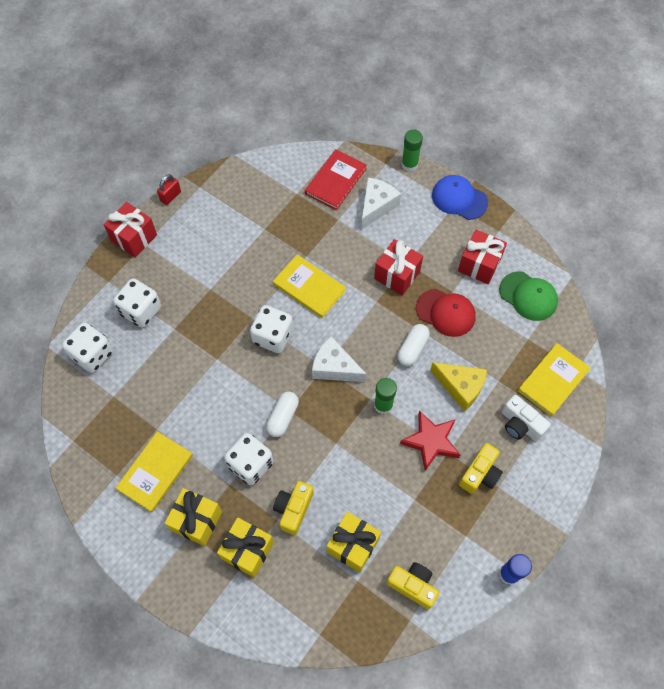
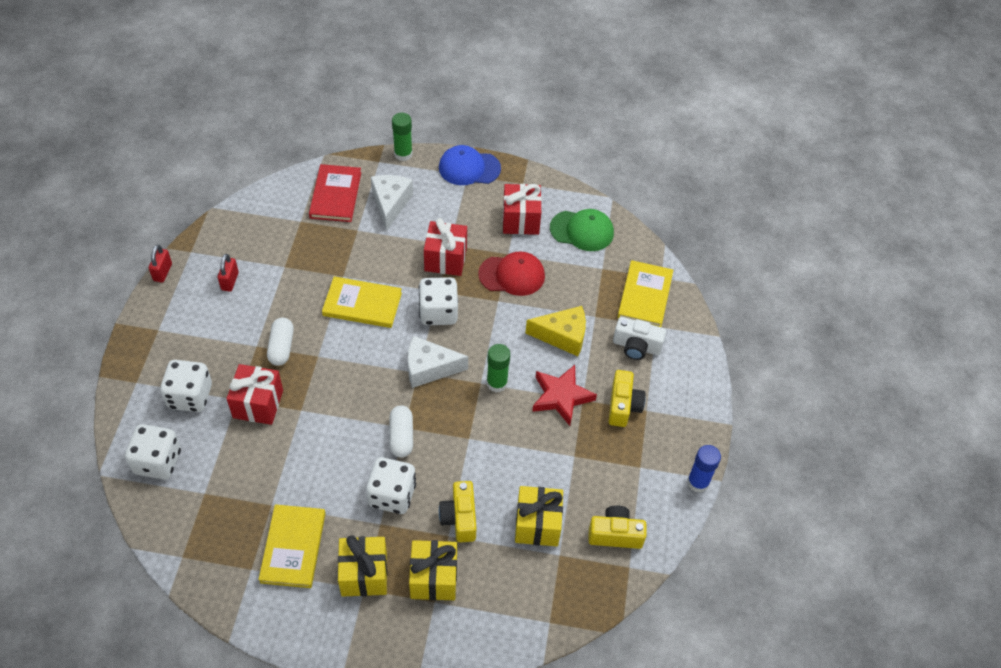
camera: 30 degrees left, 10 degrees down
red gift [104,202,157,258] -> red gift moved to [226,364,283,425]
white dice [250,305,293,353] -> white dice moved to [418,277,458,325]
white capsule [398,324,430,366] -> white capsule moved to [267,318,294,366]
none -> red padlock [218,254,239,292]

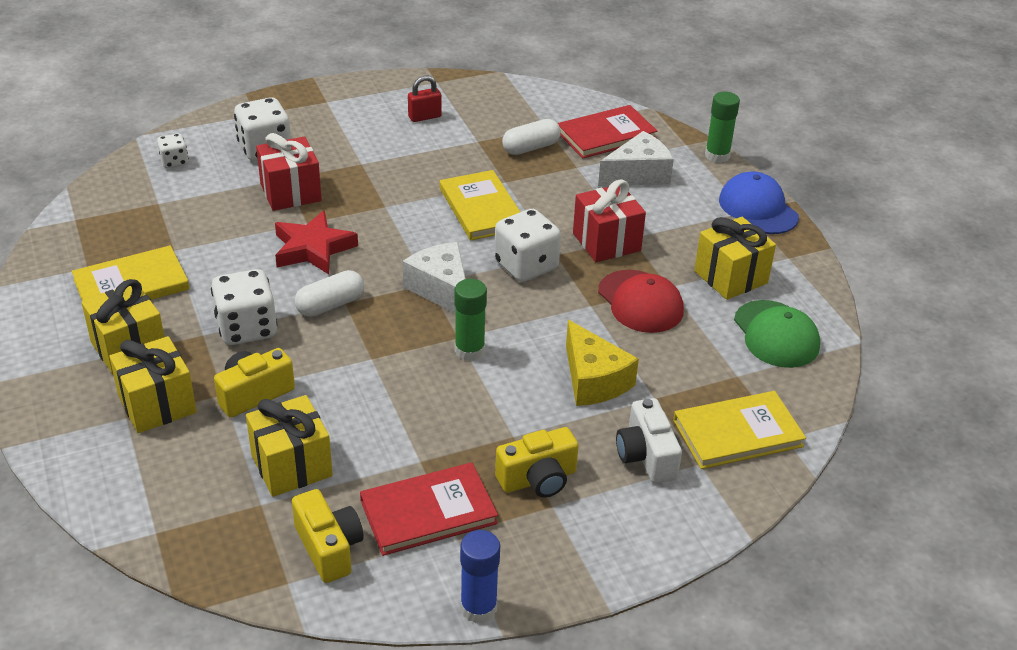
camera: 60 degrees right, 15 degrees down
white dice [125,424,181,480] -> white dice [157,133,189,168], size x0.54
red padlock [149,245,172,283] -> none
white capsule [267,318,294,366] -> white capsule moved to [502,119,561,155]
red gift [503,184,542,235] -> yellow gift [694,217,776,300]
red star [532,365,597,426] -> red star moved to [275,210,358,274]
none -> red book [360,462,498,556]

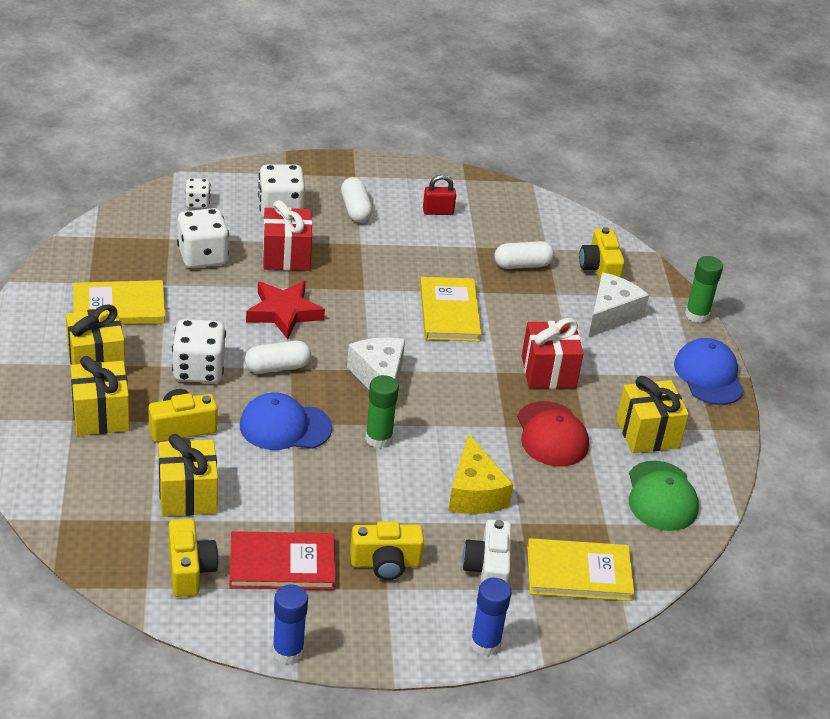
camera: 15 degrees right, 0 degrees up
white dice [494,209,561,282] -> white dice moved to [177,208,229,268]
red book [558,105,657,158] -> yellow camera [579,227,625,281]
white cheese [598,131,674,186] -> white cheese turned 45 degrees counterclockwise [589,272,649,337]
none -> blue cap [240,393,332,450]
none -> white capsule [341,177,373,222]
none -> blue glue stick [470,578,511,656]

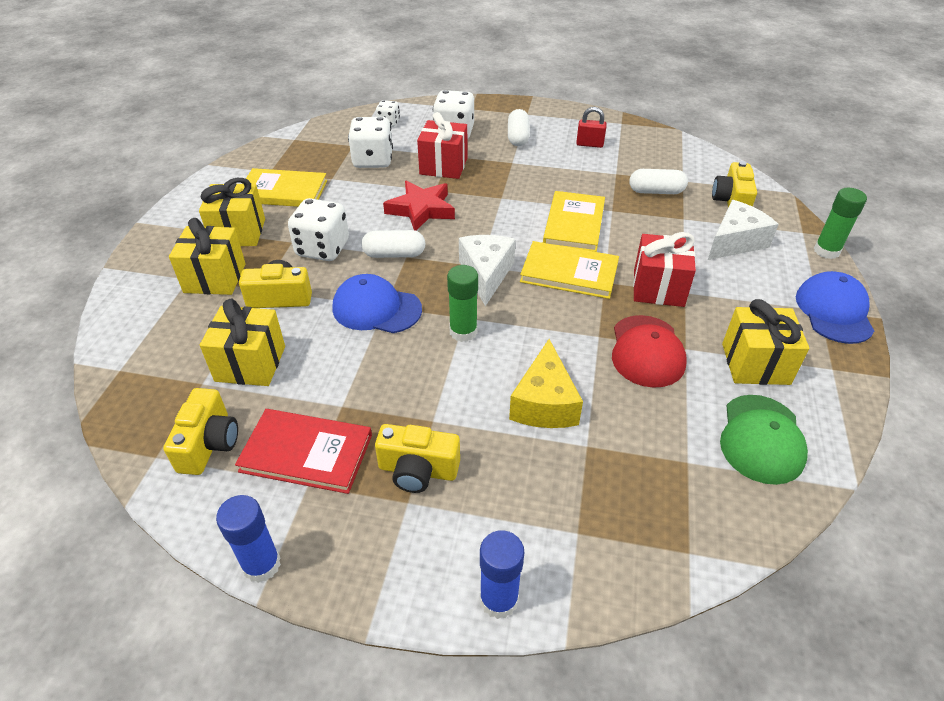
camera: 20 degrees right, 5 degrees up
white camera [462,519,511,583] -> none
yellow book [527,538,634,601] -> yellow book moved to [520,241,619,299]

